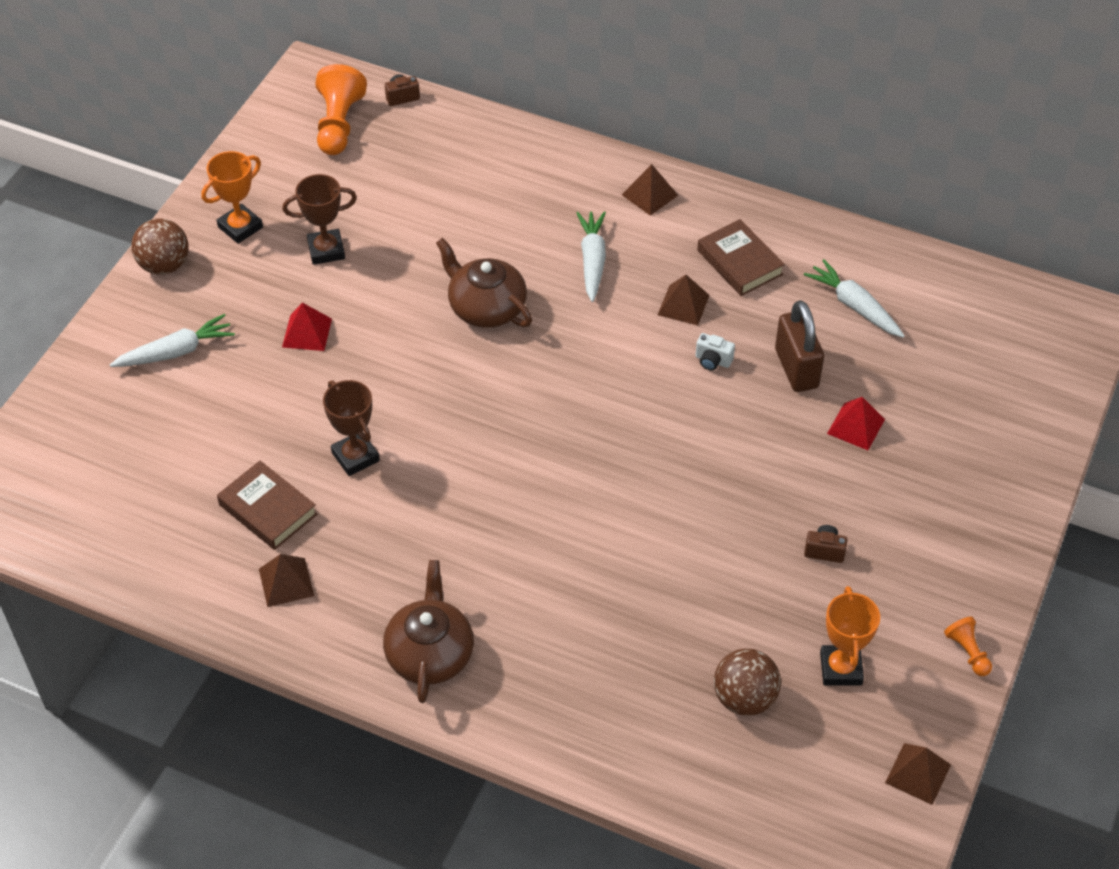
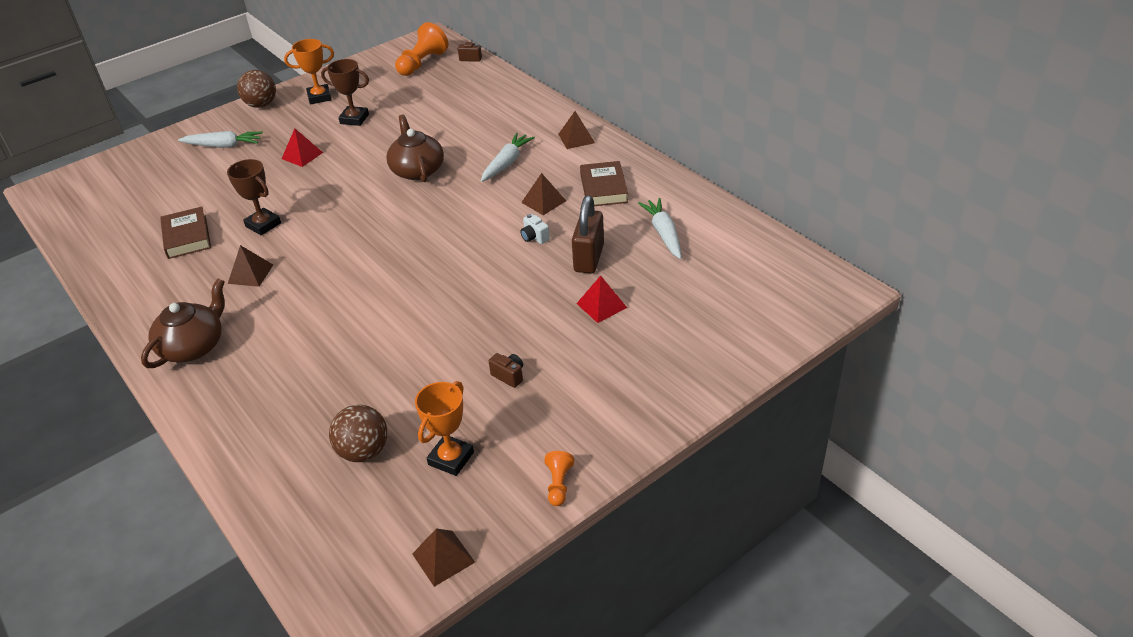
camera: 30 degrees right, 10 degrees down
brown pyramid [259,554,314,607] -> brown pyramid moved to [228,245,273,287]
brown trophy [323,380,380,476] -> brown trophy turned 45 degrees counterclockwise [227,159,281,236]

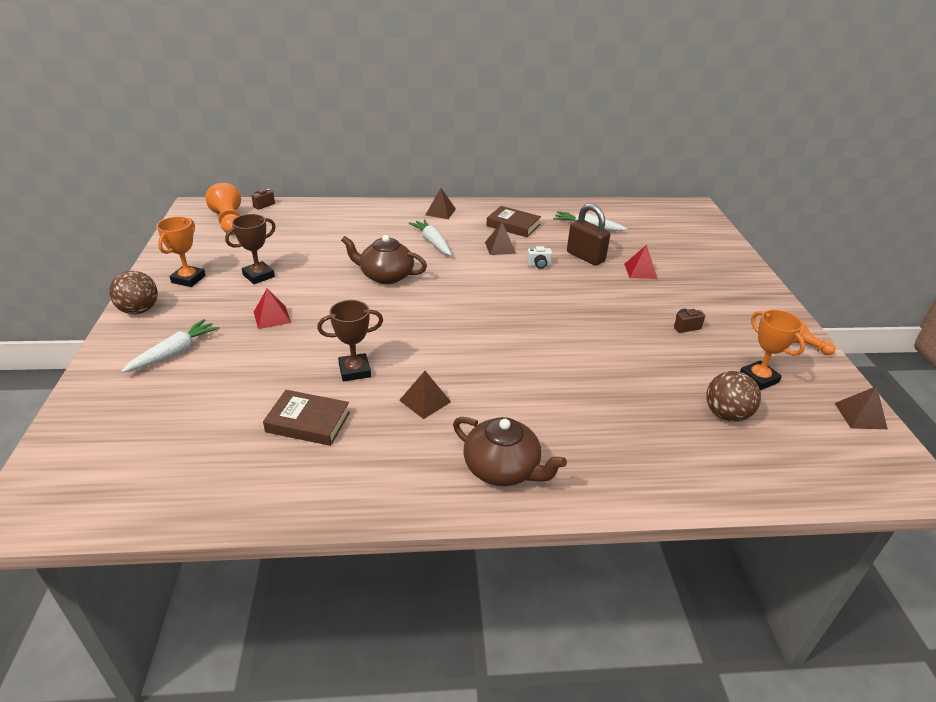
camera: 60 degrees left, 5 degrees down
brown teapot [141,279,225,368] -> brown teapot turned 150 degrees clockwise [453,417,567,486]

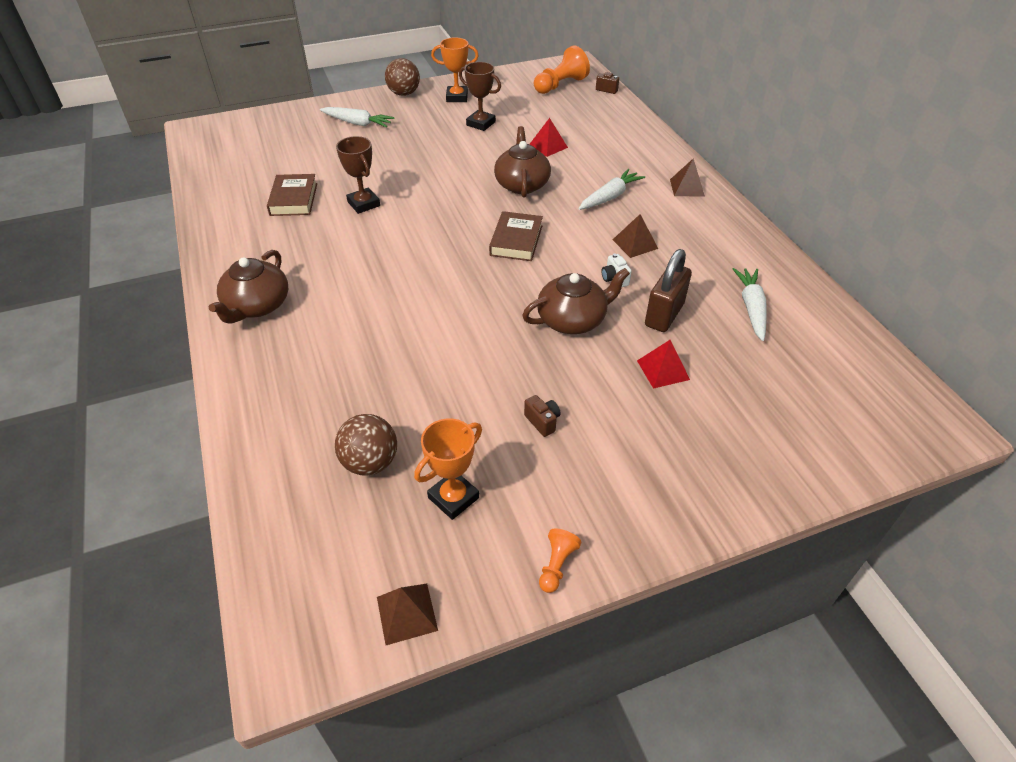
camera: 75 degrees right, 10 degrees up
red pyramid [254,289,291,329] -> red pyramid moved to [530,118,568,157]
brown pyramid [399,371,451,419] -> none
brown book [486,206,541,237] -> brown book moved to [489,211,543,261]
none -> brown teapot [522,268,630,334]

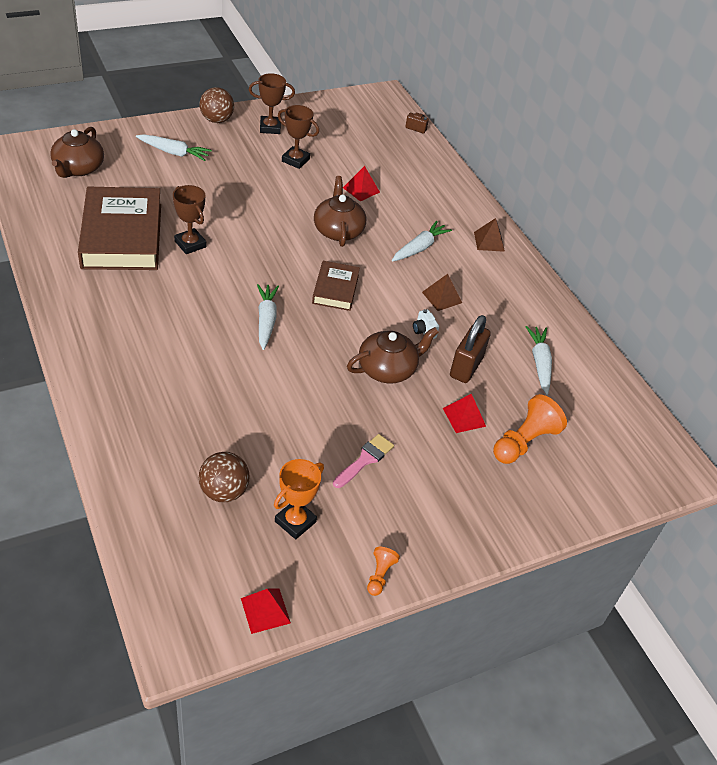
camera: 10 degrees left, 0 degrees up
brown teapot [209,250,288,323] -> brown teapot moved to [50,127,104,178]
brown book [267,174,317,216] -> brown book [78,186,161,270], size x1.94
brown pyramid [377,584,438,645] -> red pyramid [241,588,291,634]
orange trophy [431,38,479,102] -> brown trophy [249,73,295,134]
brown camera [524,395,561,437] -> pink brush [333,434,394,488]
orange pawn [534,45,590,94] -> orange pawn moved to [493,394,567,464]
none -> white carrot [257,284,279,350]

